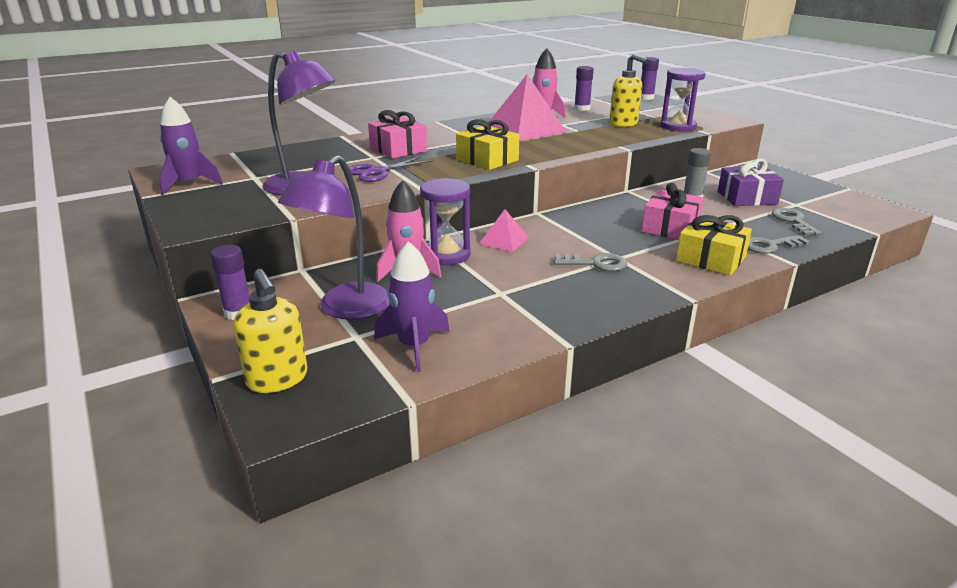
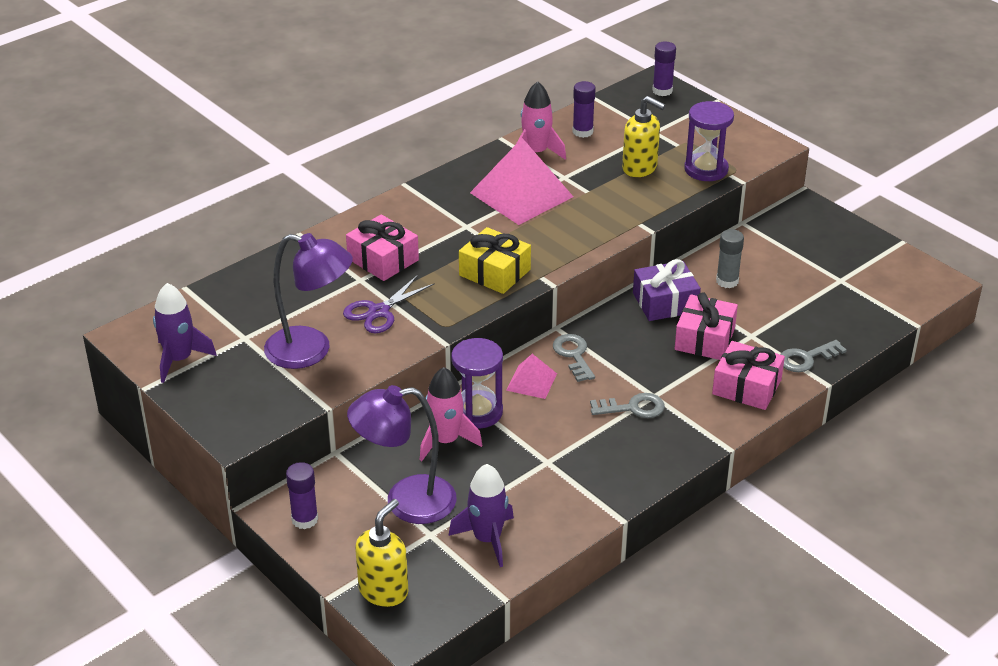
camera: 10 degrees left, 10 degrees up
yellow soap dispenser [233,269,307,393] -> yellow soap dispenser turned 105 degrees counterclockwise [355,499,408,607]
purple lamp [278,155,390,320] -> purple lamp turned 60 degrees clockwise [347,385,457,524]
yellow gift [676,215,752,276] -> pink gift [712,341,785,410]
purple gift [718,158,784,206] -> purple gift moved to [633,259,701,321]
grey key [772,208,821,236] -> grey key moved to [553,334,595,382]

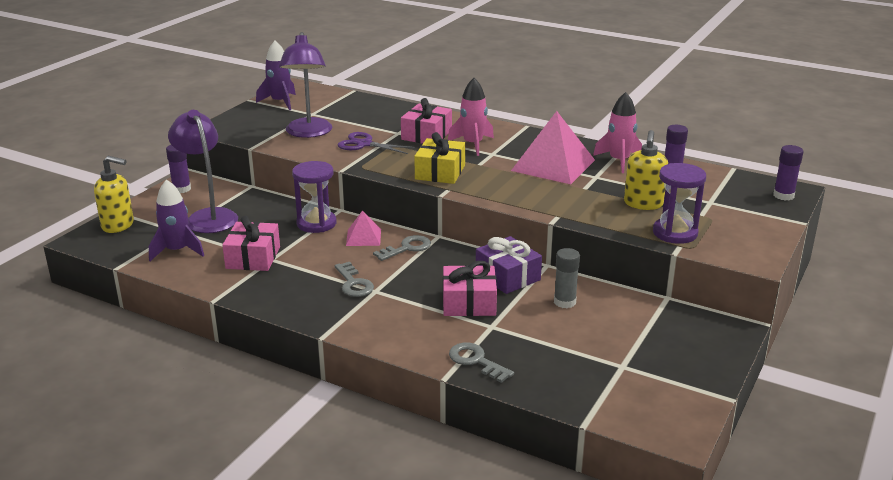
camera: 70 degrees right, 10 degrees down
pink rocket [420,367,482,461] -> pink rocket moved to [448,78,494,156]
pink gift [712,341,785,410] -> pink gift moved to [222,216,280,271]

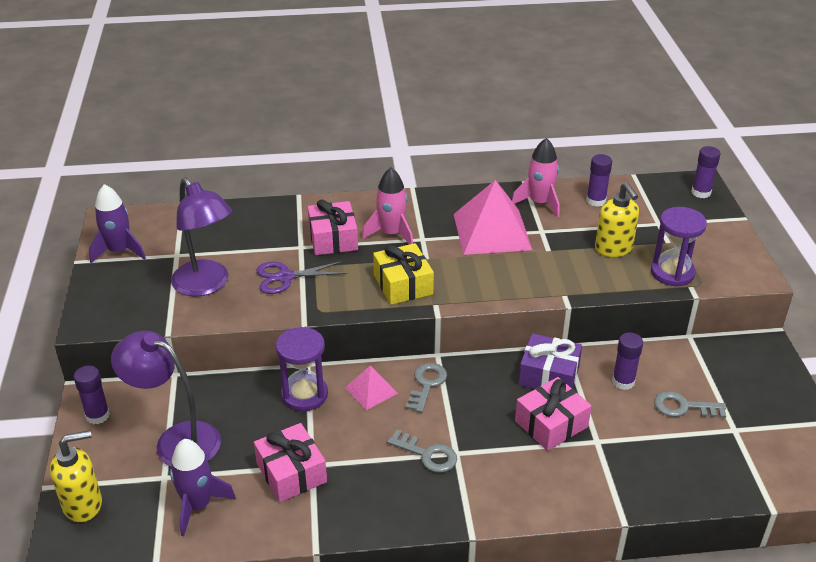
camera: 35 degrees left, 10 degrees up
grey key [449,343,514,383] -> grey key moved to [654,391,726,418]
grey glue stick [554,248,580,308] -> purple glue stick [612,332,643,390]

